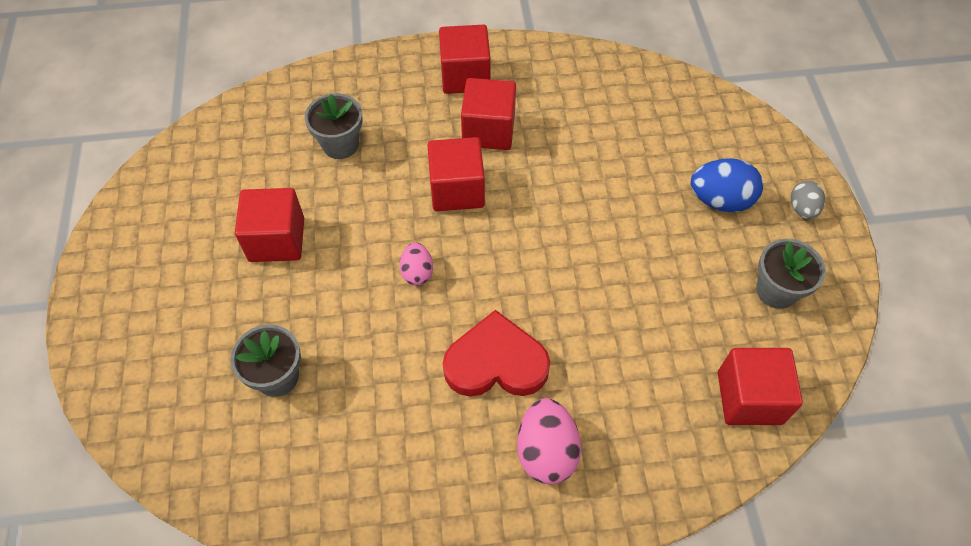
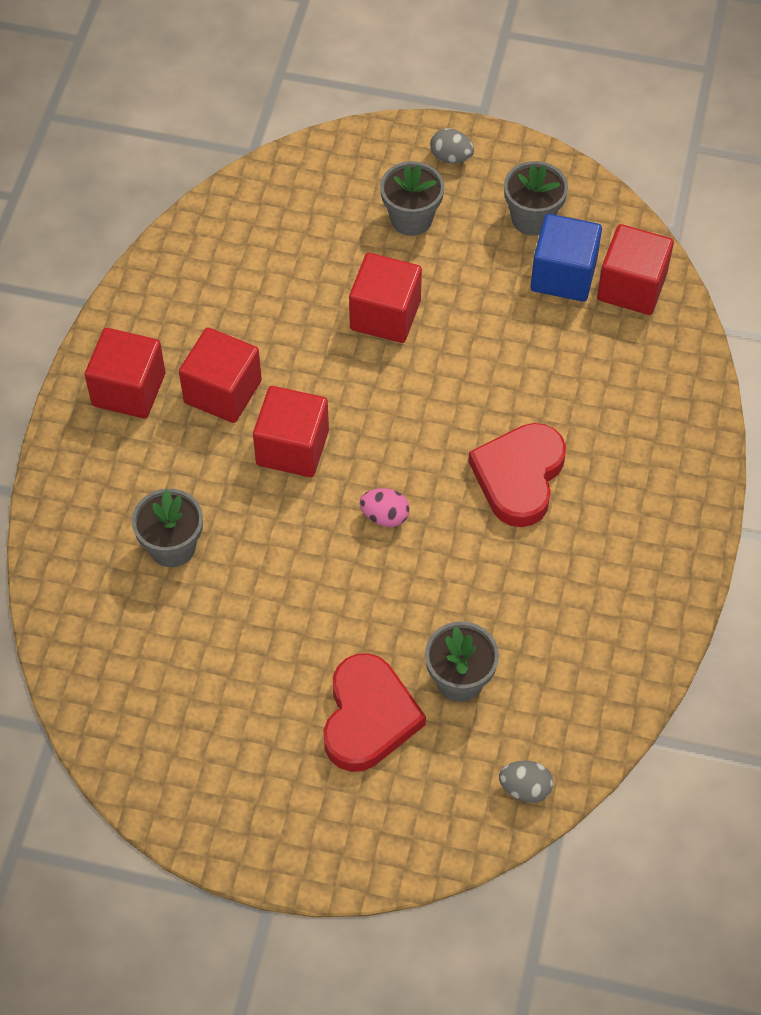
camera: 70 degrees left, 0 degrees up
red cube [235,188,304,262] -> red cube moved to [349,253,422,343]
pink egg [517,398,581,484] -> none
blue egg [691,158,763,212] -> grey flower pot [380,161,444,236]
none -> red heart [323,653,426,772]
none -> grey egg [499,760,553,803]
none -> blue cube [530,214,602,302]

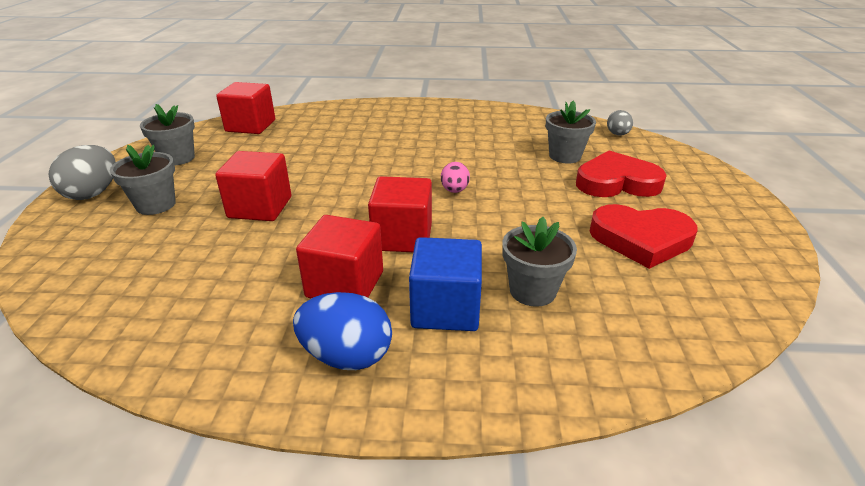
camera: 100 degrees left, 25 degrees down
red cube [85,328,165,419] -> blue egg [293,292,392,370]
grey egg [430,128,474,164] -> grey egg [49,145,116,200], size x1.66
red heart [468,423,566,527] -> red heart moved to [590,204,698,269]
blue cube [530,214,602,302] -> blue cube moved to [409,237,482,331]

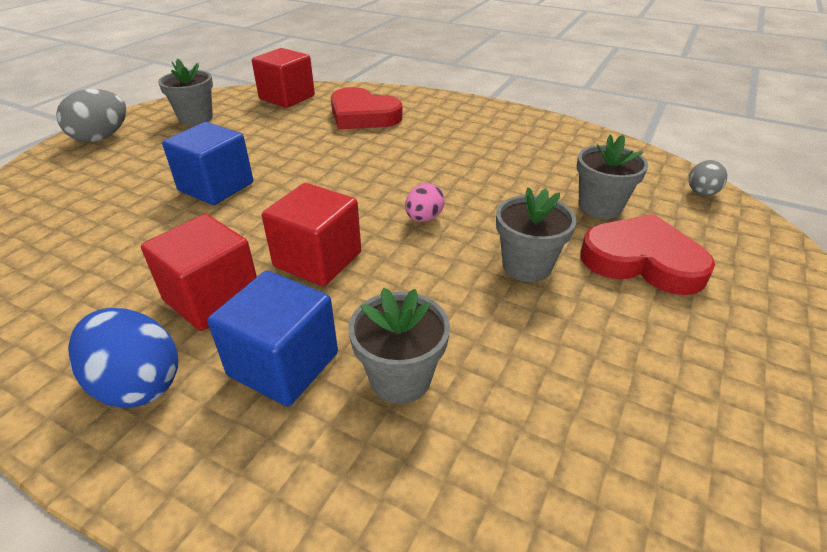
camera: 25 degrees right, 5 degrees up
grey flower pot [110,144,176,215] -> grey flower pot moved to [496,187,576,282]
red cube [215,151,291,221] -> blue cube [162,122,253,205]
red heart [590,204,698,269] -> red heart moved to [331,87,402,129]

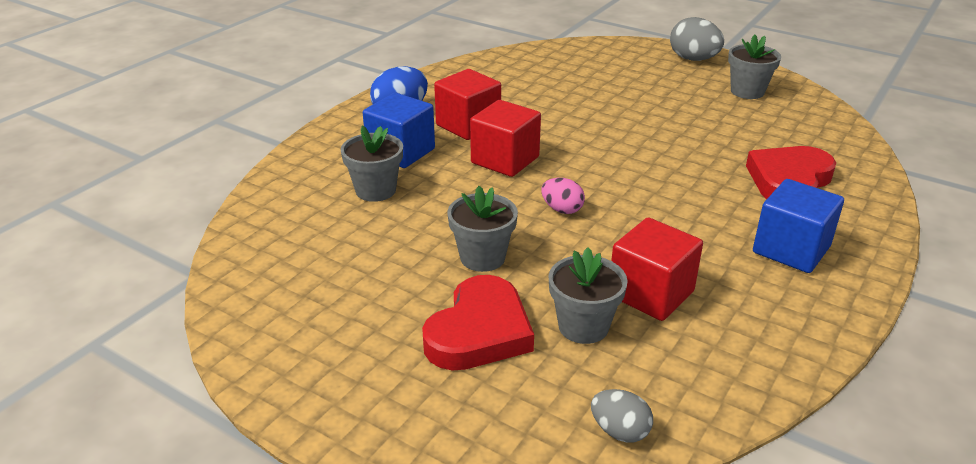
camera: 95 degrees right, 5 degrees down
blue cube [162,122,253,205] -> blue cube moved to [753,179,844,273]
red cube [252,48,315,108] -> red cube moved to [611,218,703,321]

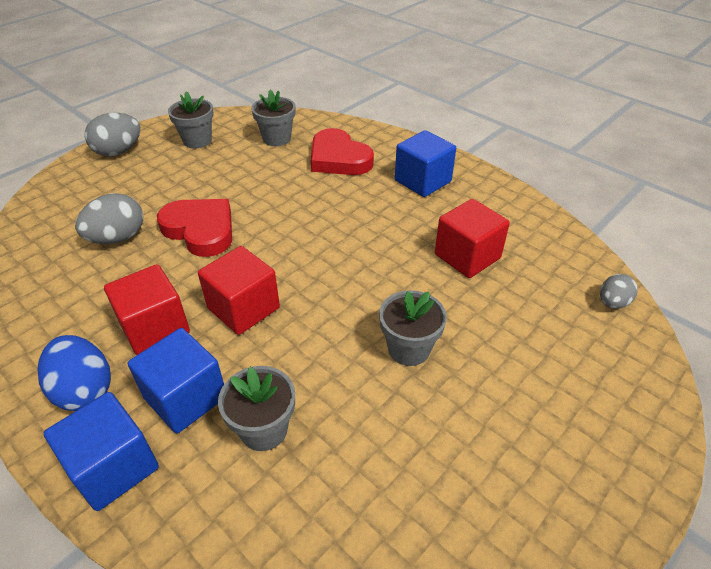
camera: 80 degrees left, 10 degrees up
red heart [422,275,534,370] -> red heart moved to [157,199,232,257]
pink egg [541,178,585,214] -> none
grey flower pot [548,247,628,344] -> grey flower pot moved to [251,90,295,146]
none -> blue cube [44,392,159,511]
none -> grey egg [75,193,143,244]

